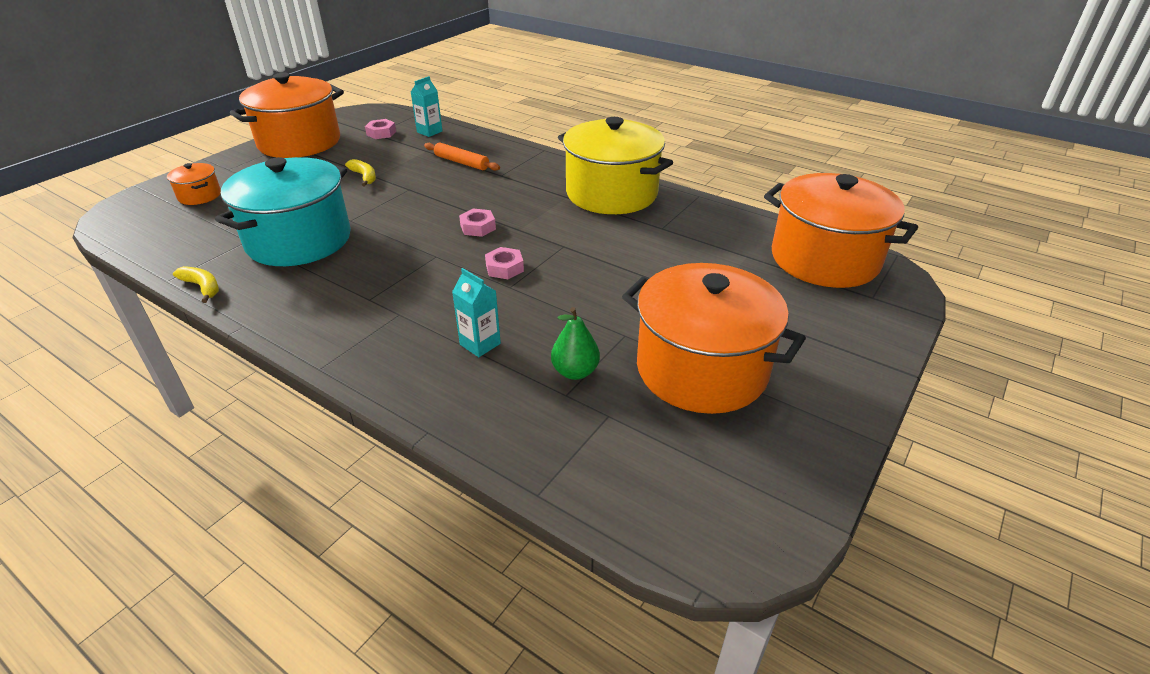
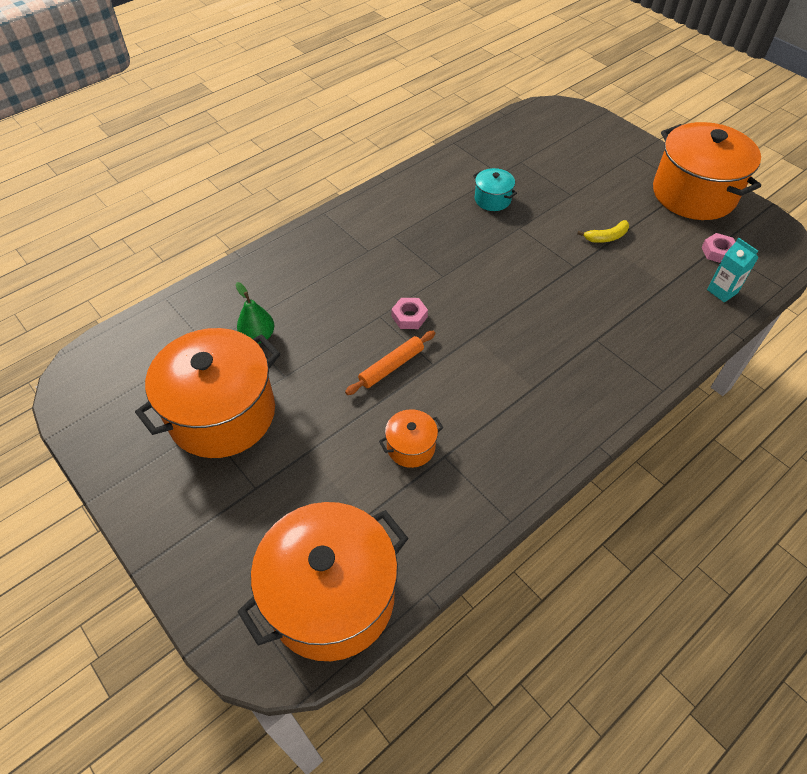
camera: 105 degrees right, 15 degrees up
orange pot [167,163,221,205] -> orange pot moved to [379,409,443,468]
yellow banana [173,266,219,303] -> none
turquoise pot [215,157,351,266] -> turquoise pot [473,168,517,211], size x0.44
orange rolling pin [424,143,500,171] -> orange rolling pin moved to [345,331,435,395]
turquoise carton [452,268,501,357] -> none
pink nut [459,209,496,237] -> none
yellow pot [558,117,673,214] -> none

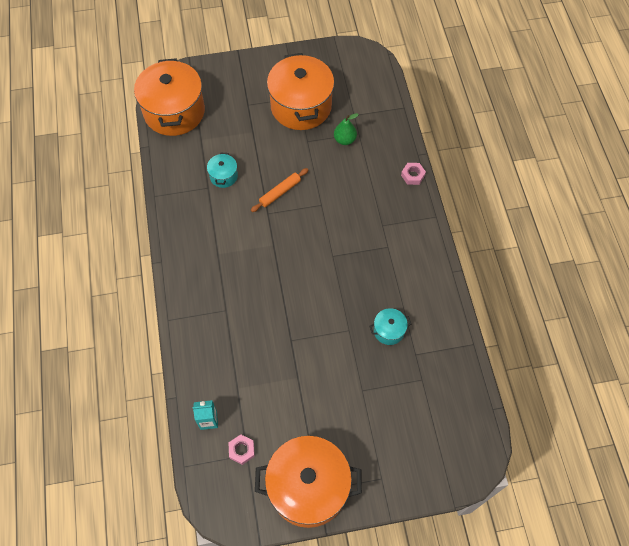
camera: 120 degrees right, 10 degrees up
orange rolling pin [345,331,435,395] -> orange rolling pin turned 60 degrees clockwise [251,168,308,212]
orange pot [379,409,443,468] -> turquoise pot [207,152,238,188]
pink nut [391,298,428,329] -> pink nut moved to [401,163,426,185]
yellow banana [577,220,629,243] -> none

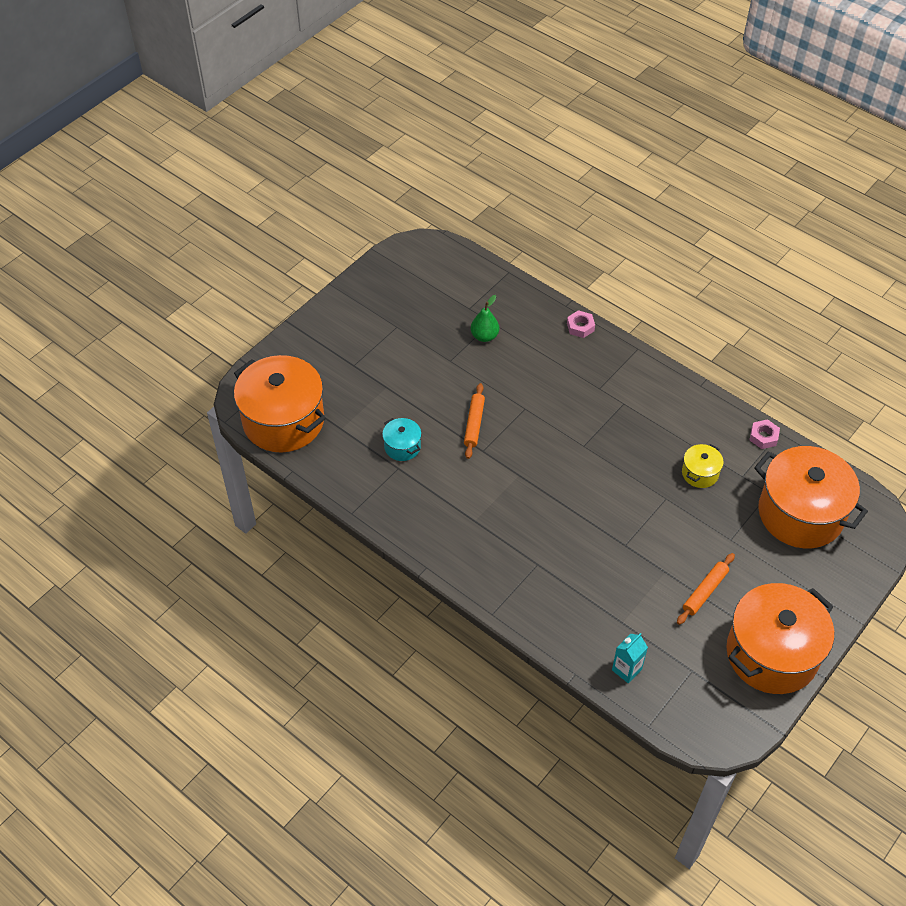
camera: 40 degrees left, 10 degrees down
pink nut [228,434,255,465] -> pink nut moved to [750,419,780,449]
orange pot [267,53,334,130] -> orange pot moved to [754,446,868,548]
turquoise pot [370,308,411,345] -> yellow pot [682,444,723,488]
none -> orange rolling pin [677,553,735,625]

